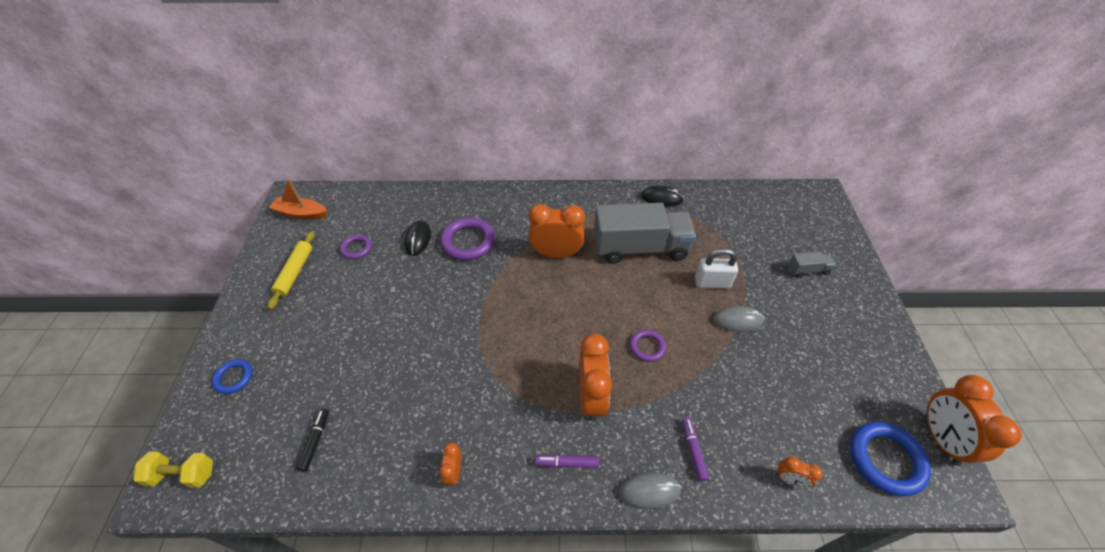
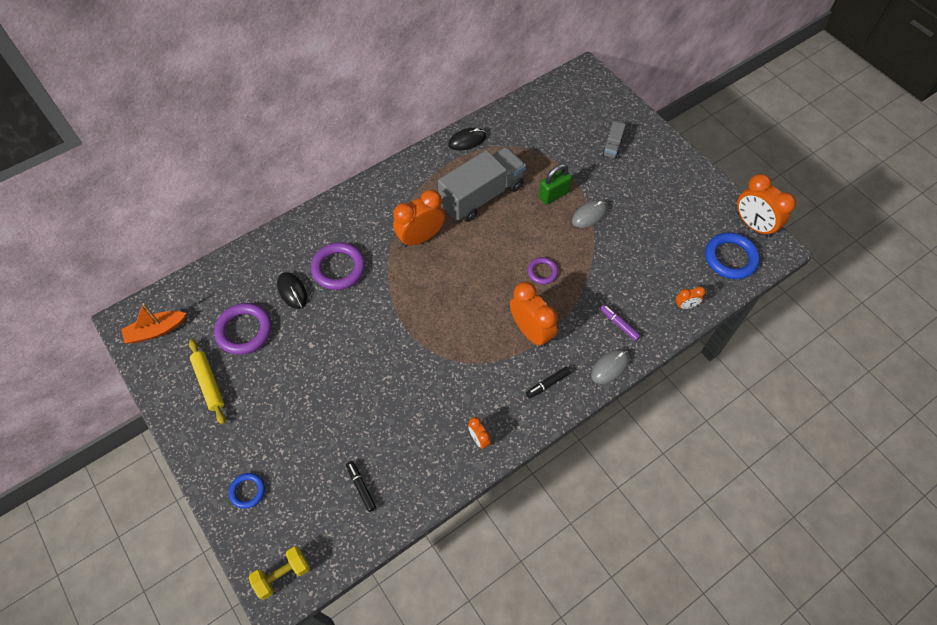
camera: 35 degrees left, 10 degrees up
purple ring [340,234,372,259] -> purple ring [214,303,272,355], size x1.76
purple marker [535,455,599,468] -> black marker [526,367,571,399]
white padlock [695,248,738,288] -> green padlock [539,164,572,205]
grey truck [788,251,836,278] -> grey truck turned 150 degrees clockwise [602,121,626,159]

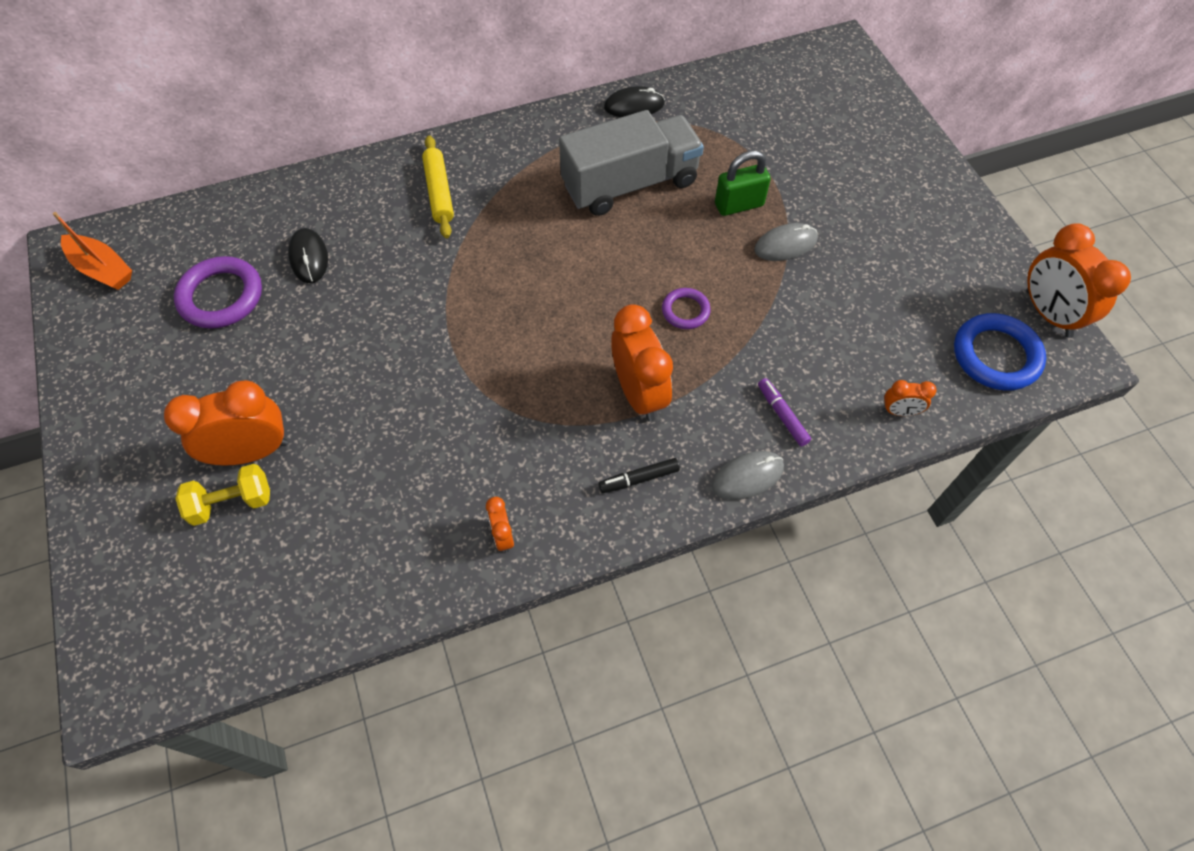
camera: 15 degrees right, 0 degrees up
orange boat [121,303,187,343] -> orange boat turned 135 degrees counterclockwise [53,212,132,290]
yellow rolling pin [189,339,226,424] -> yellow rolling pin moved to [422,135,454,238]
blue ring [229,473,265,509] -> none
yellow dumbbell [249,546,310,600] -> yellow dumbbell moved to [175,464,270,526]
purple ring [311,242,365,290] -> none
black marker [346,461,376,512] -> none
orange clock [393,190,445,247] -> orange clock moved to [164,380,288,466]
grey truck [602,121,626,159] -> none

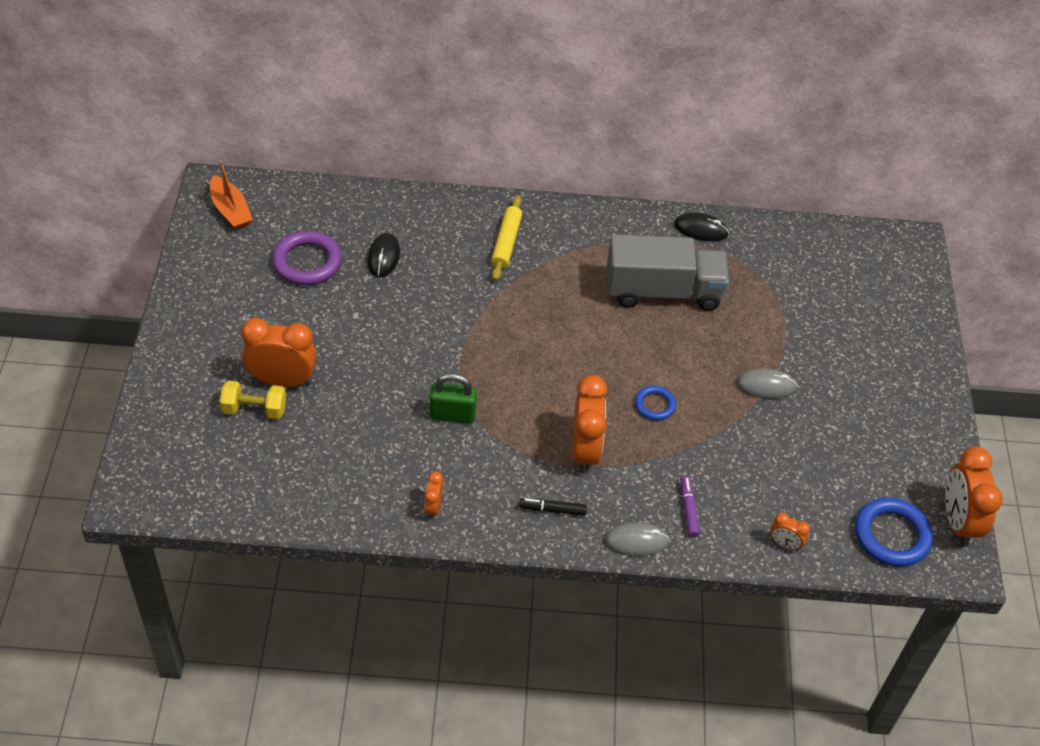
camera: 20 degrees right, 10 degrees down
purple ring [662,288,711,329] -> blue ring [635,386,676,421]
green padlock [715,150,771,216] -> green padlock moved to [430,373,477,424]

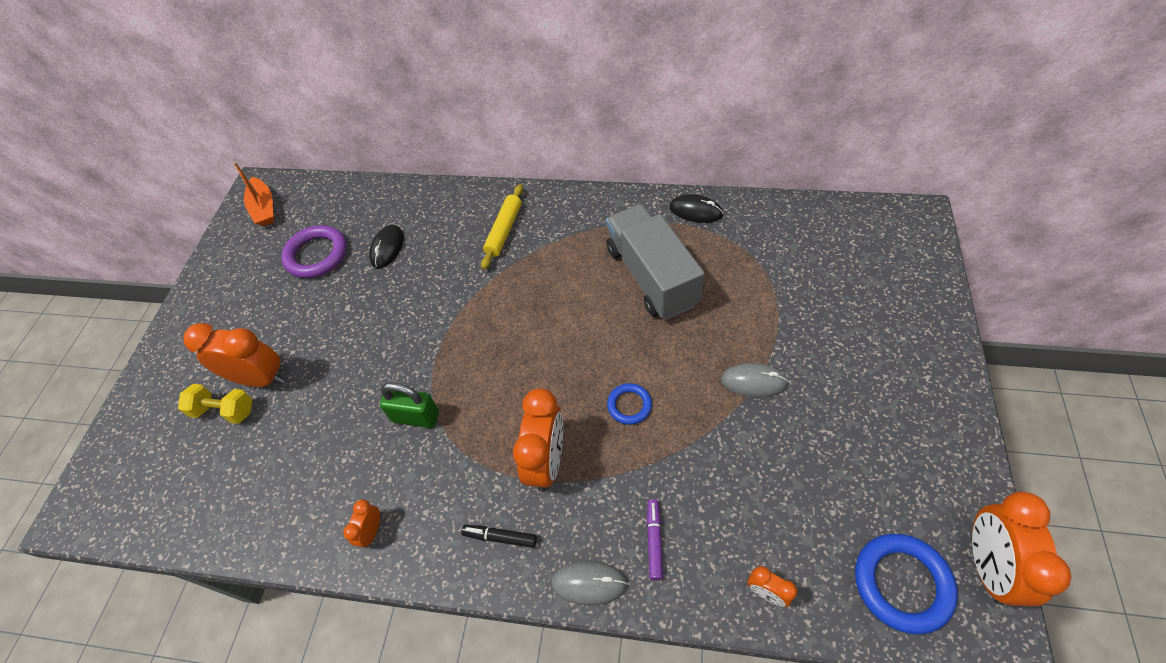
camera: 15 degrees right, 5 degrees up
grey truck [607,234,729,311] -> grey truck turned 120 degrees counterclockwise [606,204,705,320]

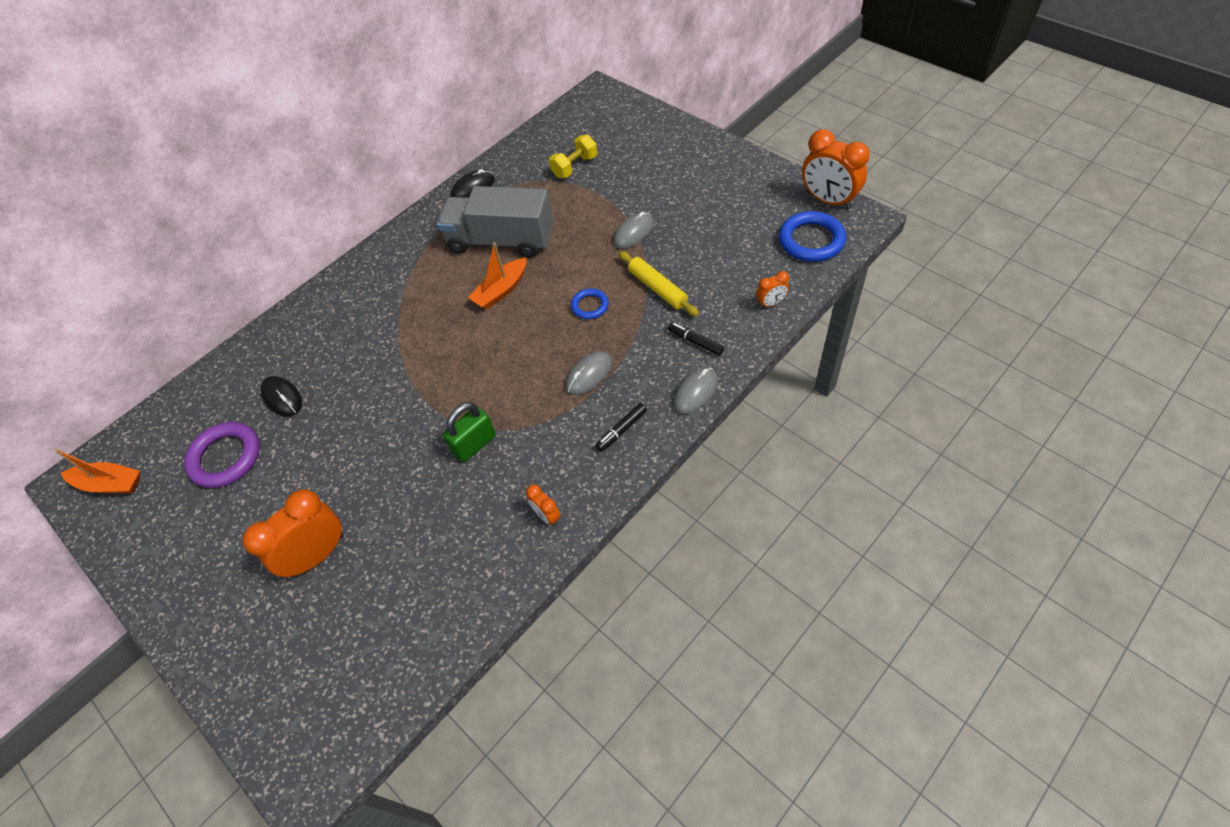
camera: 55 degrees left, 0 degrees up
yellow dumbbell [178,384,252,424] -> yellow dumbbell moved to [549,135,597,178]
yellow rolling pin [481,184,523,270] -> yellow rolling pin moved to [619,251,699,317]
orange clock [513,388,563,492] -> grey mouse [565,351,612,395]
purple marker [647,499,663,580] -> black marker [668,323,724,356]
none -> orange boat [468,242,527,309]

